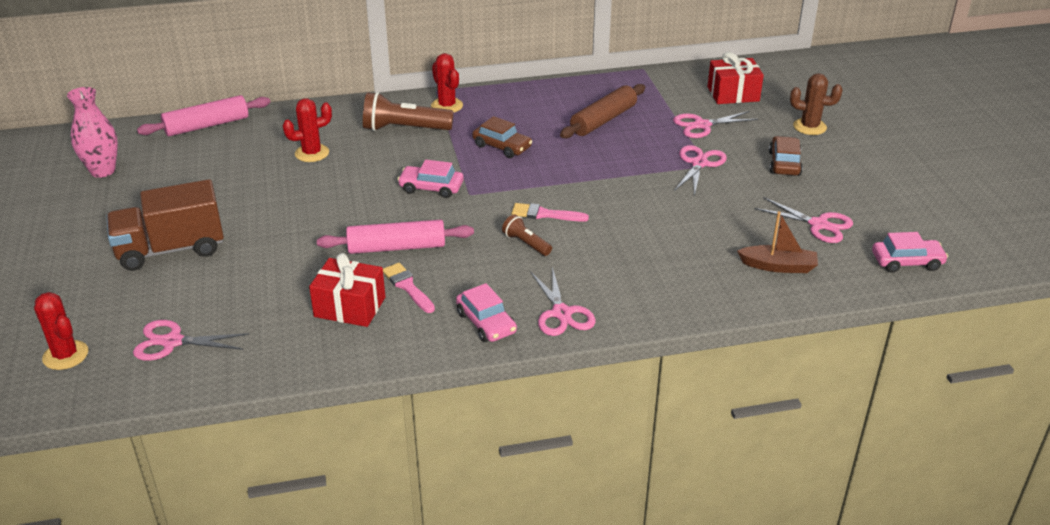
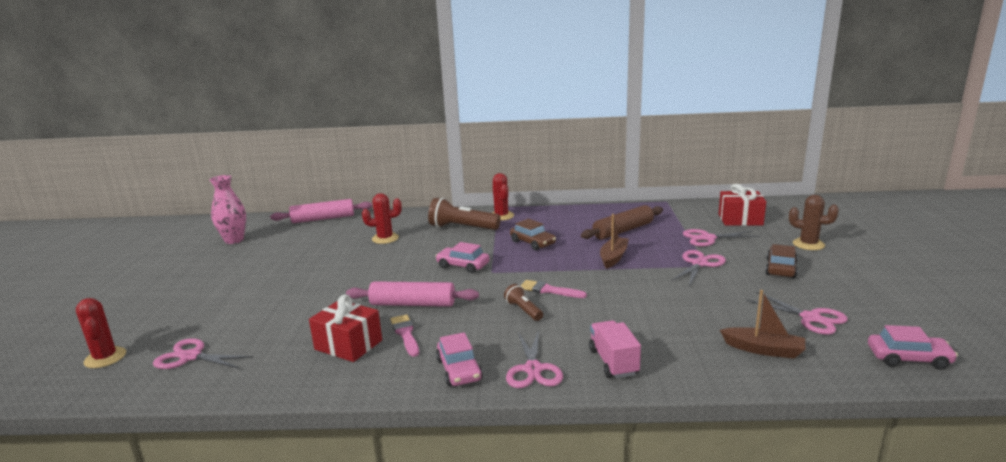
camera: 15 degrees right, 15 degrees down
brown truck [106,179,224,271] -> none
none -> pink truck [589,320,641,378]
none -> brown boat [600,214,629,269]

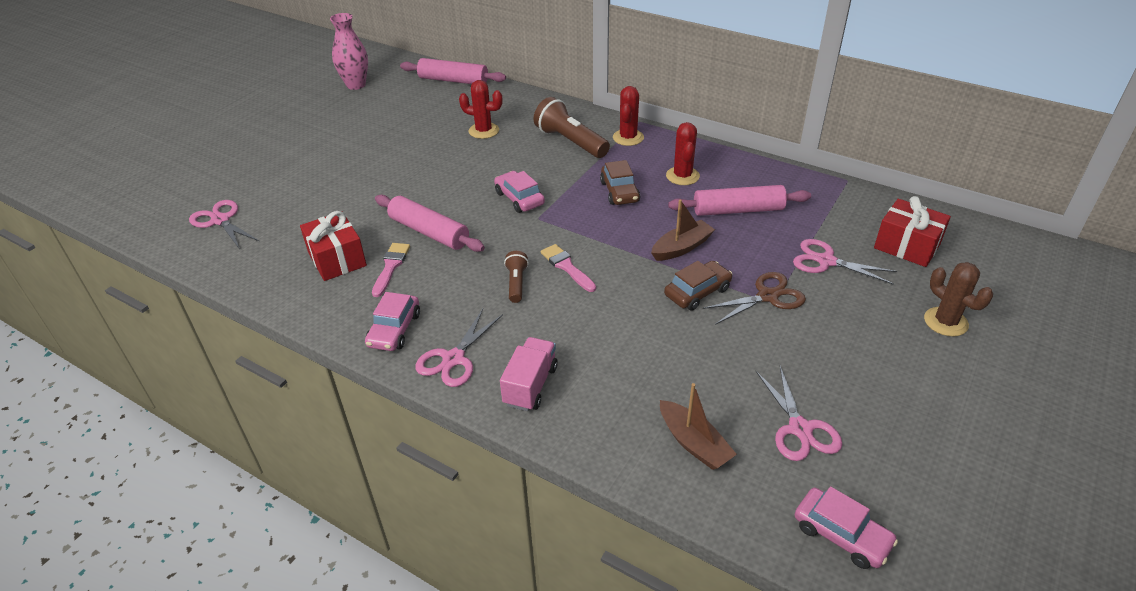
camera: 30 degrees right, 20 degrees up
red cactus [76,298,126,368] -> red cactus moved to [666,122,700,185]
brown rolling pin [581,205,663,240] -> pink rolling pin [668,185,811,216]
pink scissors [671,250,726,286] -> brown scissors [703,272,806,325]
brown car [765,244,798,278] -> brown car moved to [664,261,732,311]

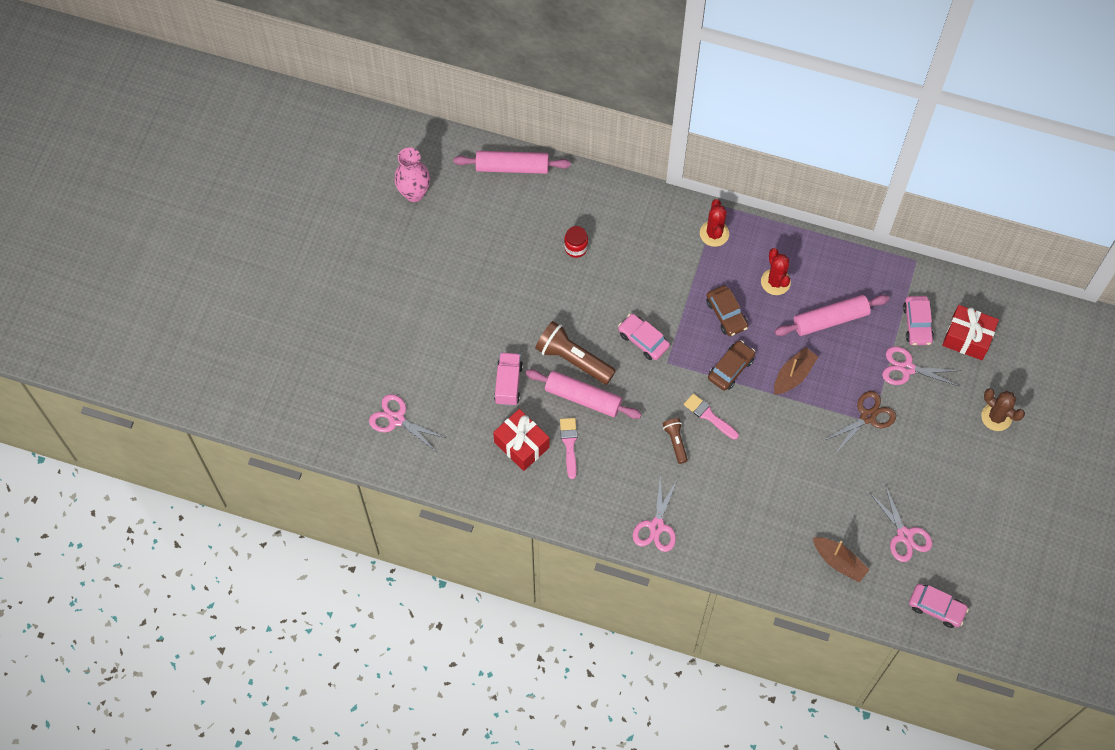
camera: 15 degrees left, 25 degrees up
pink car [365,292,420,351] -> pink car moved to [903,296,934,345]
red cactus [459,80,502,139] -> red jar [564,226,588,258]
pink truck [500,337,558,411] -> pink truck moved to [494,352,523,406]
brown flashlight [533,97,610,158] -> brown flashlight moved to [535,321,616,385]
brown car [664,261,732,311] -> brown car moved to [708,340,755,391]

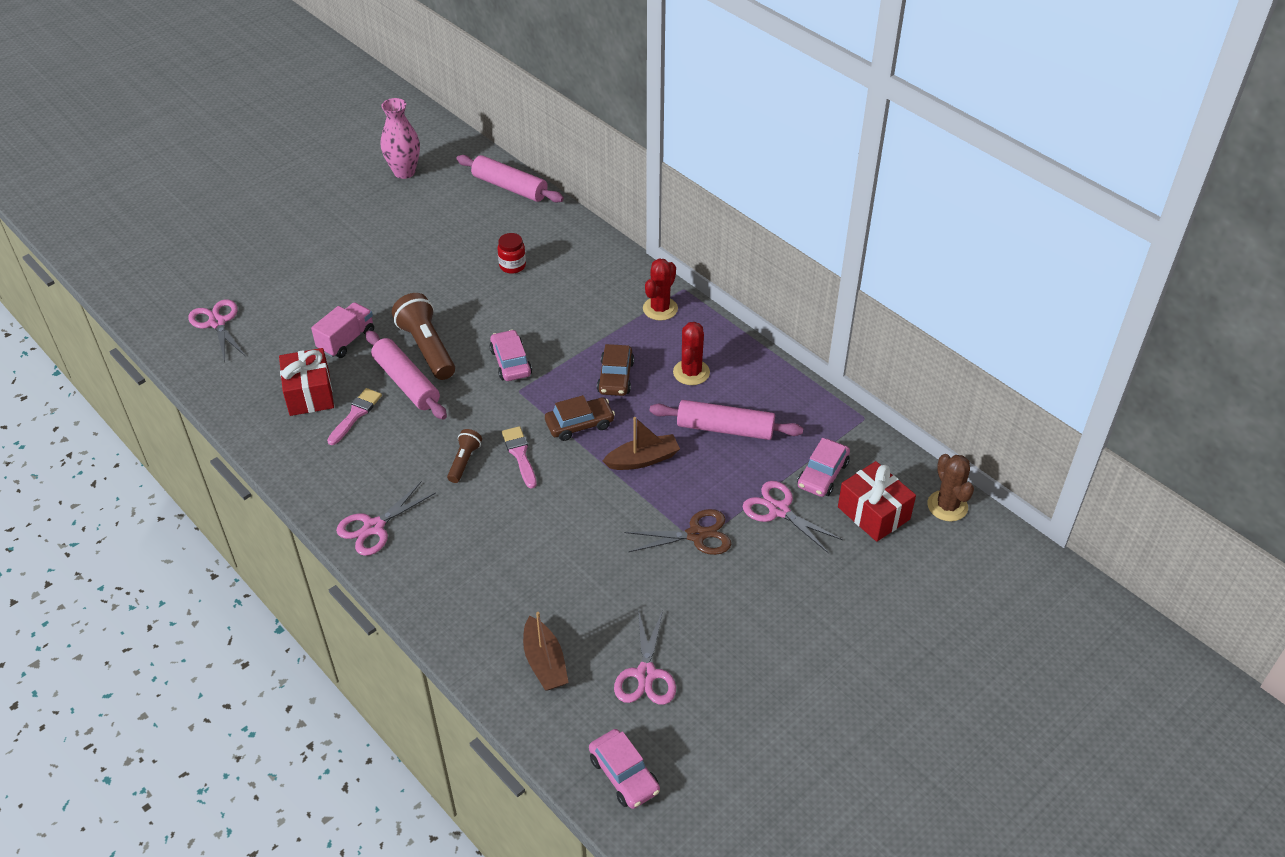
camera: 30 degrees right, 20 degrees down
brown cactus [981,388,1025,431] -> brown cactus moved to [927,454,974,521]

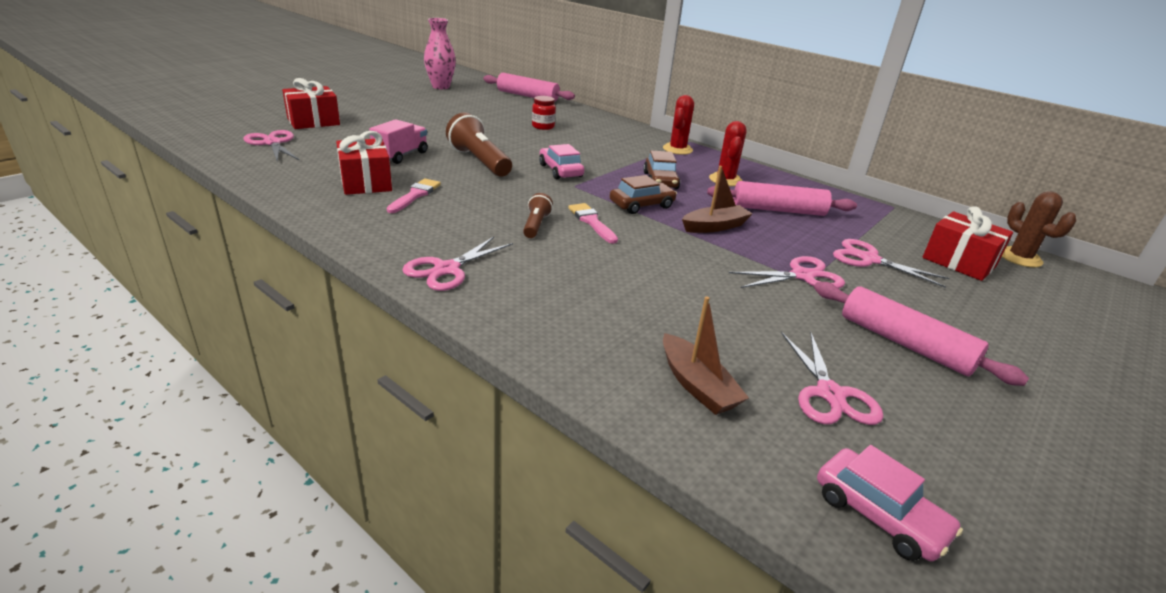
camera: 10 degrees left, 15 degrees down
pink rolling pin [366,330,447,420] -> pink rolling pin moved to [814,282,1029,386]
brown scissors [624,509,731,555] -> pink scissors [729,256,845,289]
pink car [797,438,850,497] -> none
none -> red gift [282,78,340,129]

